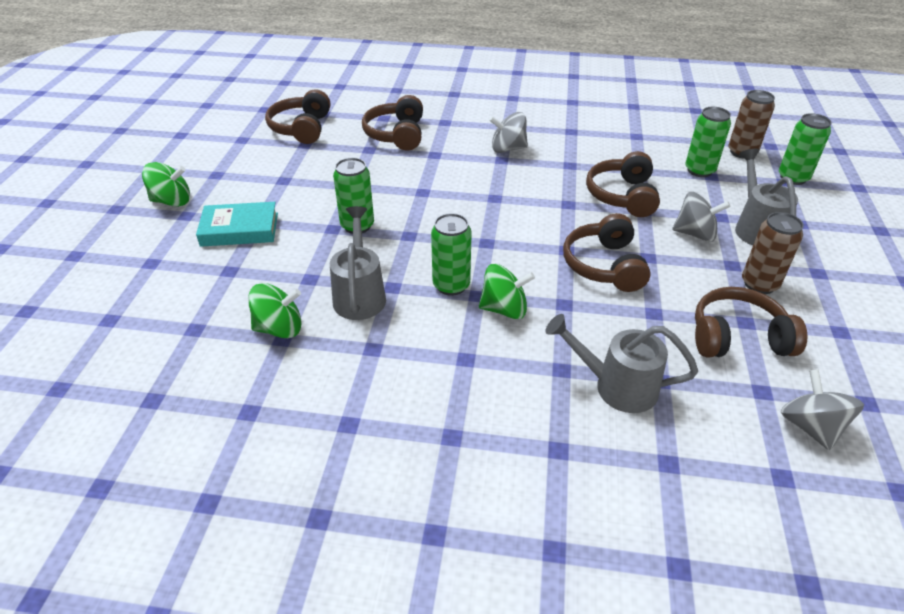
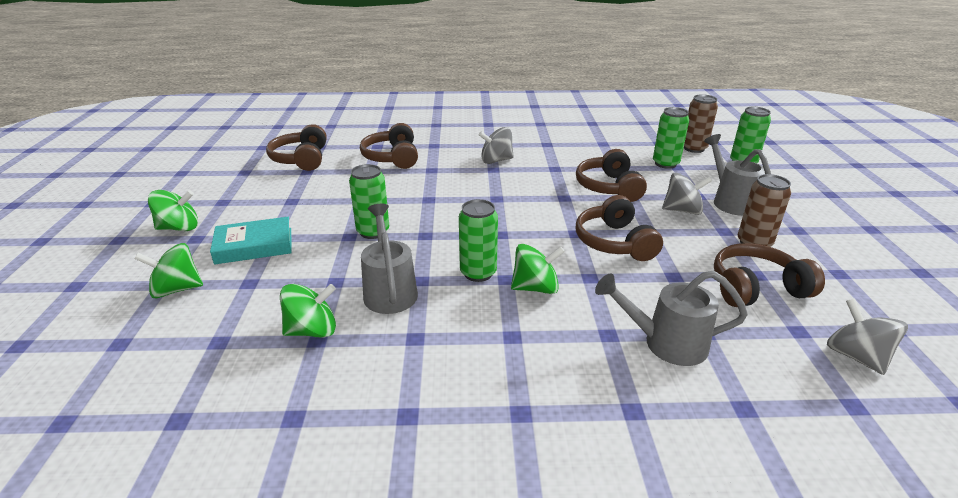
camera: 10 degrees left, 10 degrees down
none -> green spinning top [134,243,203,298]

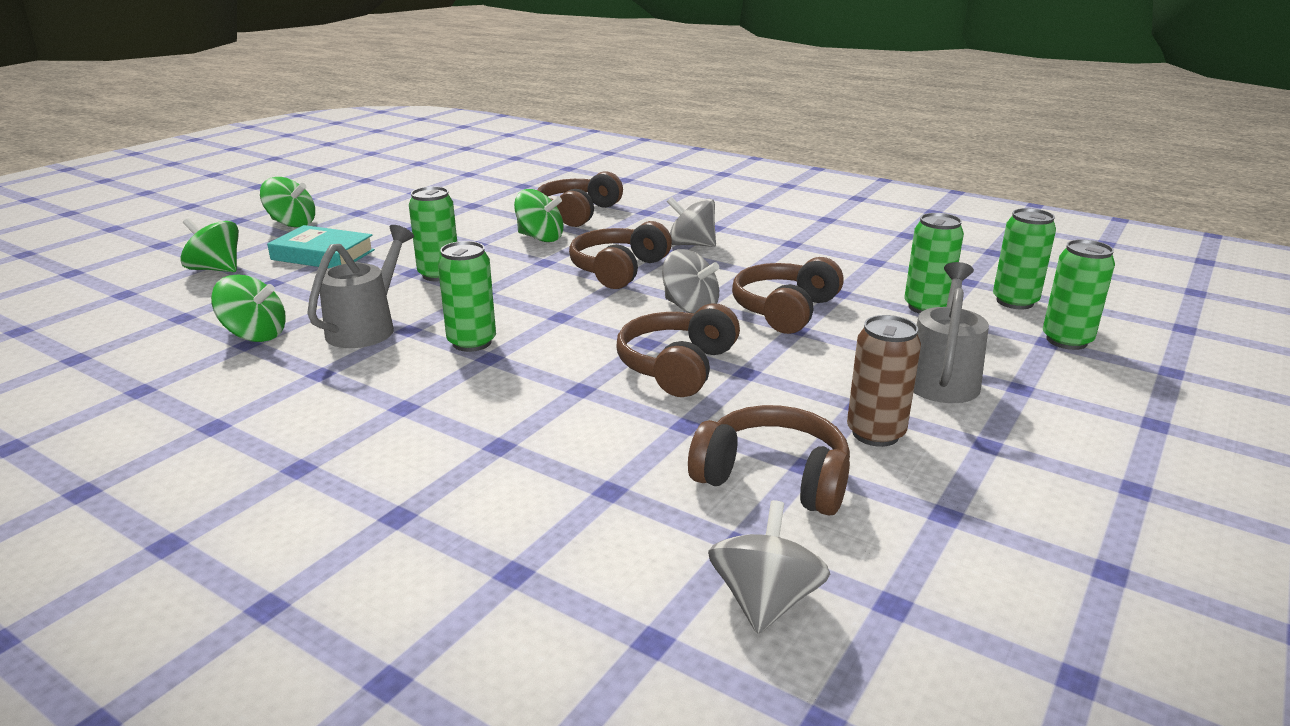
camera: 35 degrees right, 5 degrees down
brown headphones [266,124,327,171] -> brown headphones moved to [569,221,672,289]
green spinning top [511,244,565,294] -> green spinning top moved to [514,189,564,242]
grey watering can [595,271,748,366] -> none
grey spinning top [662,173,712,215] -> grey spinning top moved to [662,249,719,314]
brown can [684,94,718,153] -> green can [993,208,1056,309]

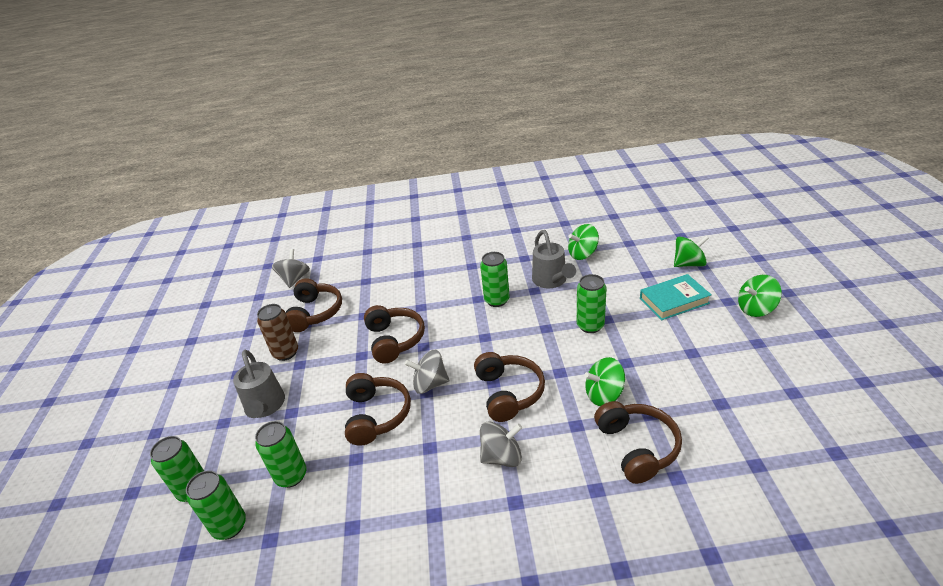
camera: 145 degrees right, 10 degrees up
brown headphones [688,405,850,516] -> brown headphones turned 75 degrees counterclockwise [285,278,342,332]
grey spinning top [708,500,830,634] -> grey spinning top turned 150 degrees counterclockwise [272,249,310,288]

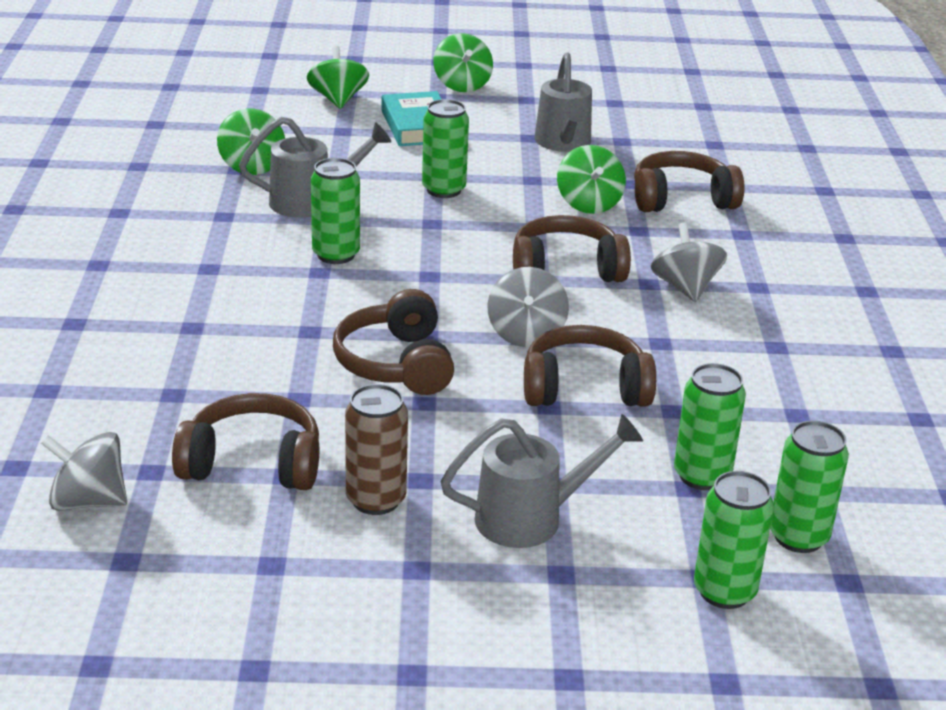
camera: 90 degrees left, 5 degrees down
brown headphones [364,305,425,363] -> brown headphones turned 90 degrees counterclockwise [333,289,454,395]
none -> grey watering can [534,52,592,152]

